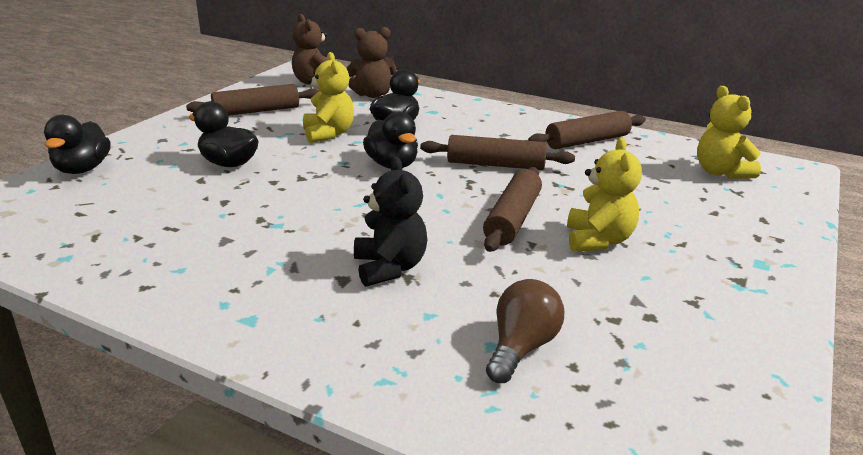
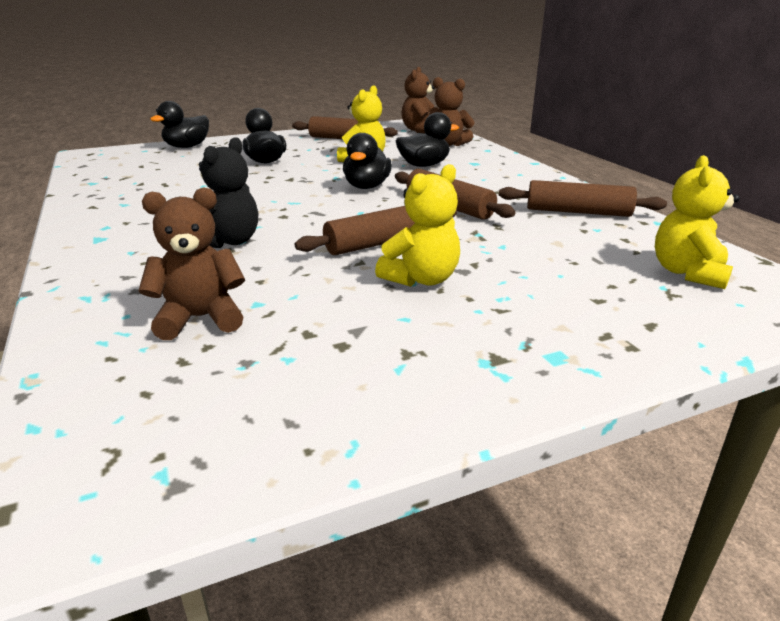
camera: 40 degrees right, 0 degrees up
brown light bulb [486,279,564,383] -> brown teddy bear [138,188,245,340]

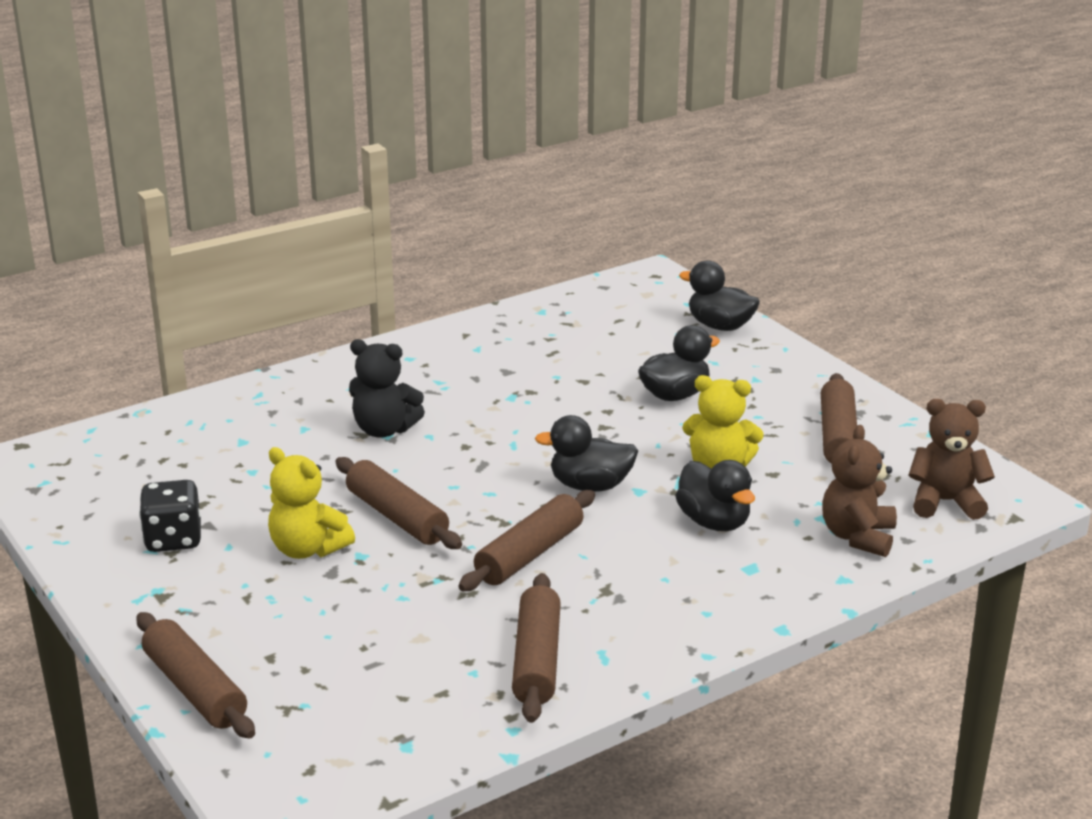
camera: 80 degrees right, 0 degrees up
brown teddy bear [138,188,245,340] -> none
yellow teddy bear [655,155,740,289] -> none
none -> brown rolling pin [137,612,255,739]
none -> black dice [139,480,201,552]

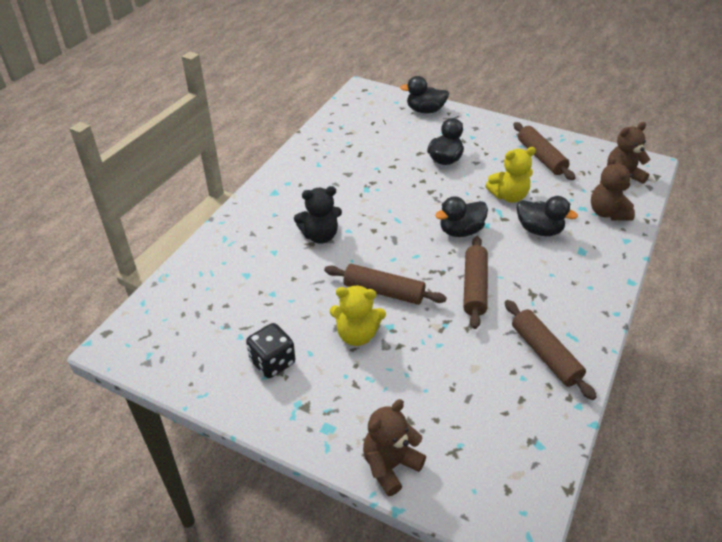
camera: 30 degrees left, 15 degrees up
brown rolling pin [137,612,255,739] -> brown teddy bear [363,399,426,496]

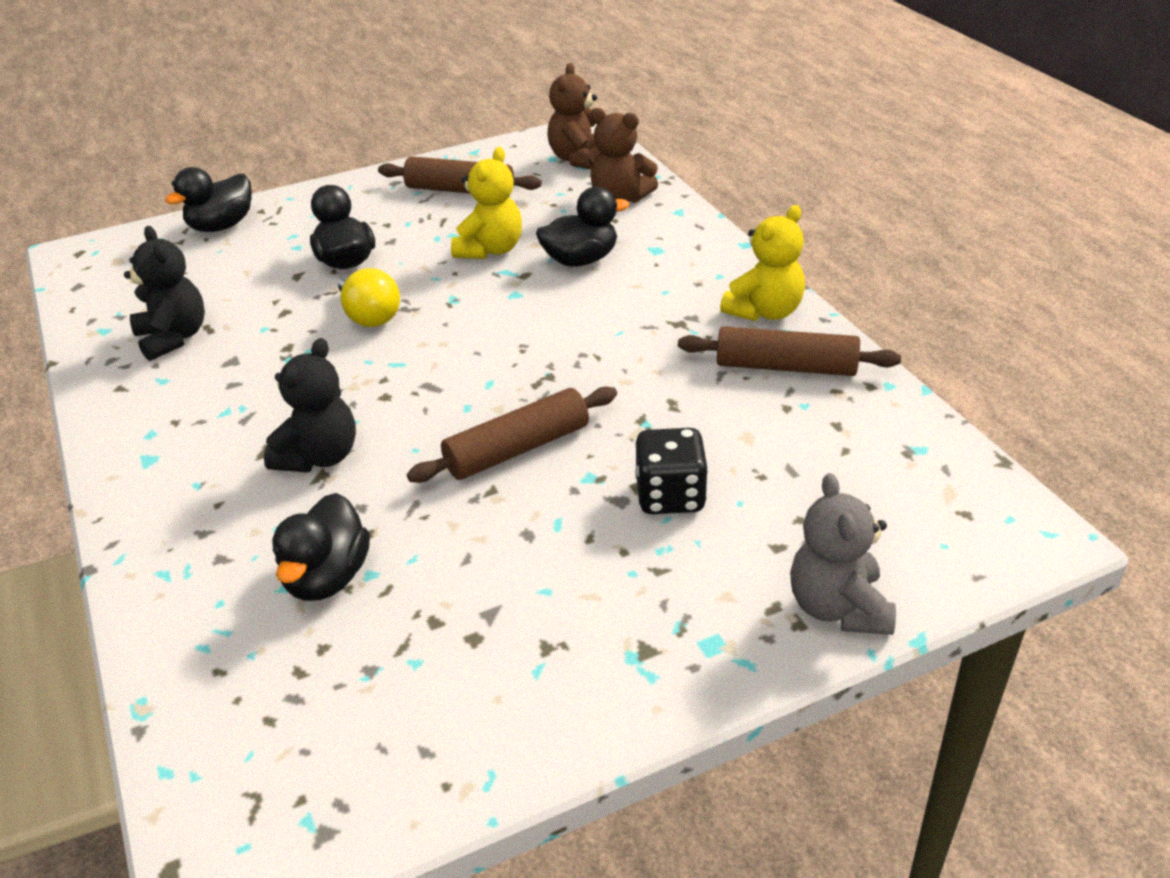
camera: 50 degrees left, 5 degrees down
black dice [246,323,295,378] -> black dice moved to [635,428,708,514]
yellow teddy bear [330,286,386,346] -> yellow teddy bear moved to [720,205,805,321]
brown teddy bear [363,399,426,496] -> grey teddy bear [790,473,896,635]
black duck [435,196,488,237] -> black duck moved to [272,493,370,601]
brown rolling pin [463,236,488,329] -> none
none -> black teddy bear [124,226,205,361]
none -> yellow light bulb [338,268,400,327]

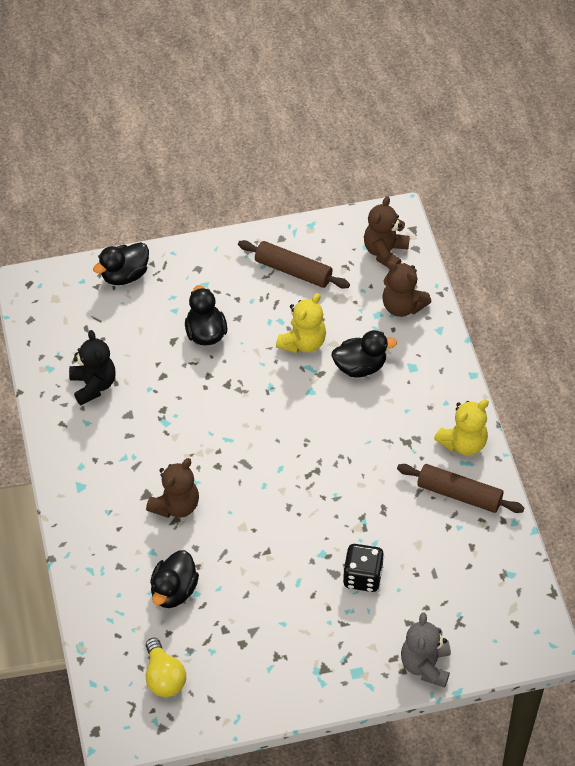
camera: 10 degrees right, 15 degrees up
black teddy bear [264,338,356,473] -> brown teddy bear [146,458,199,518]
yellow light bulb [338,268,400,327] -> yellow light bulb moved to [146,638,186,697]
brown rolling pin [407,387,617,483] -> none

